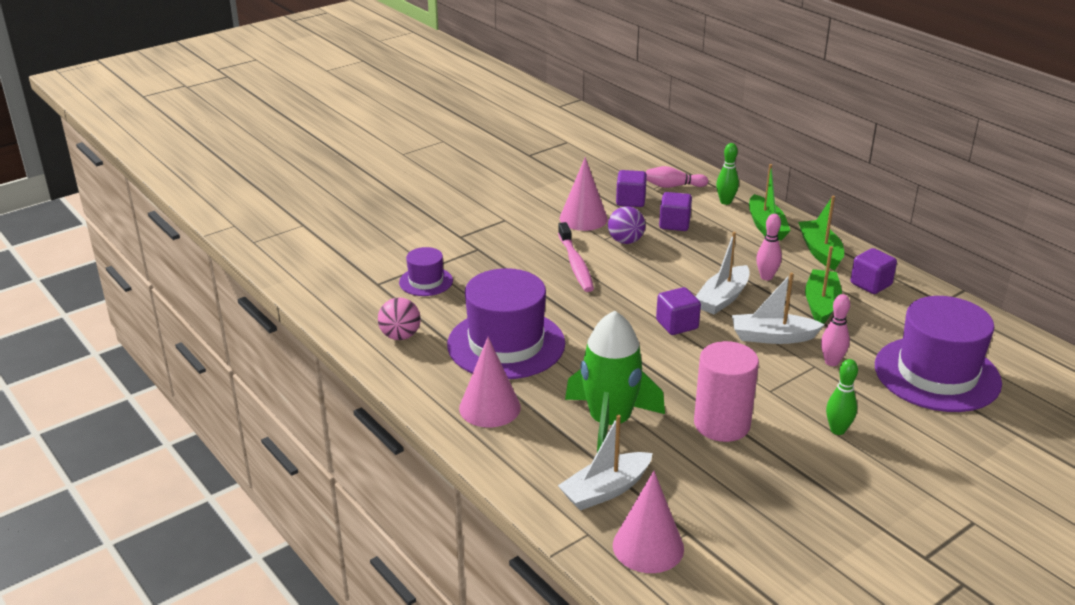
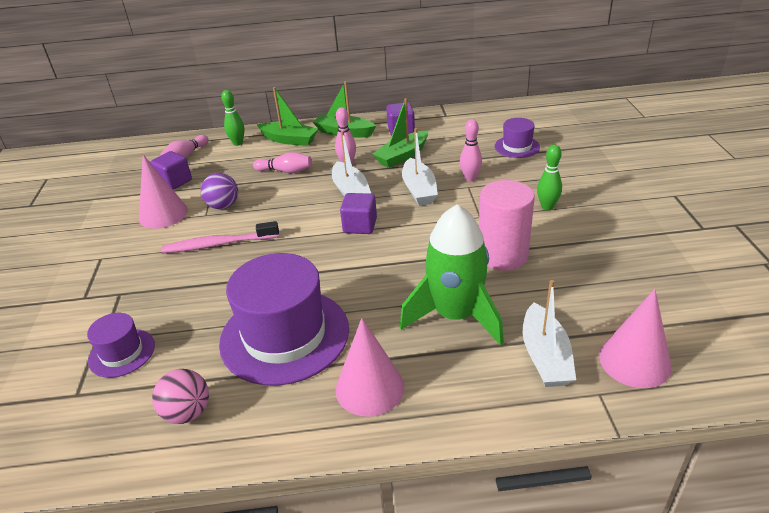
camera: 55 degrees left, 5 degrees up
pink toothbrush [558,222,594,292] -> pink toothbrush turned 150 degrees clockwise [162,221,279,253]
purple cube [659,192,692,231] -> none
white boat [732,273,825,344] -> white boat turned 45 degrees counterclockwise [402,128,438,206]
green boat [805,246,842,324] -> green boat turned 90 degrees counterclockwise [373,98,428,168]
purple hat [875,296,1002,412] -> purple hat [495,118,540,158], size x0.49
none -> pink bowling pin [253,152,312,173]

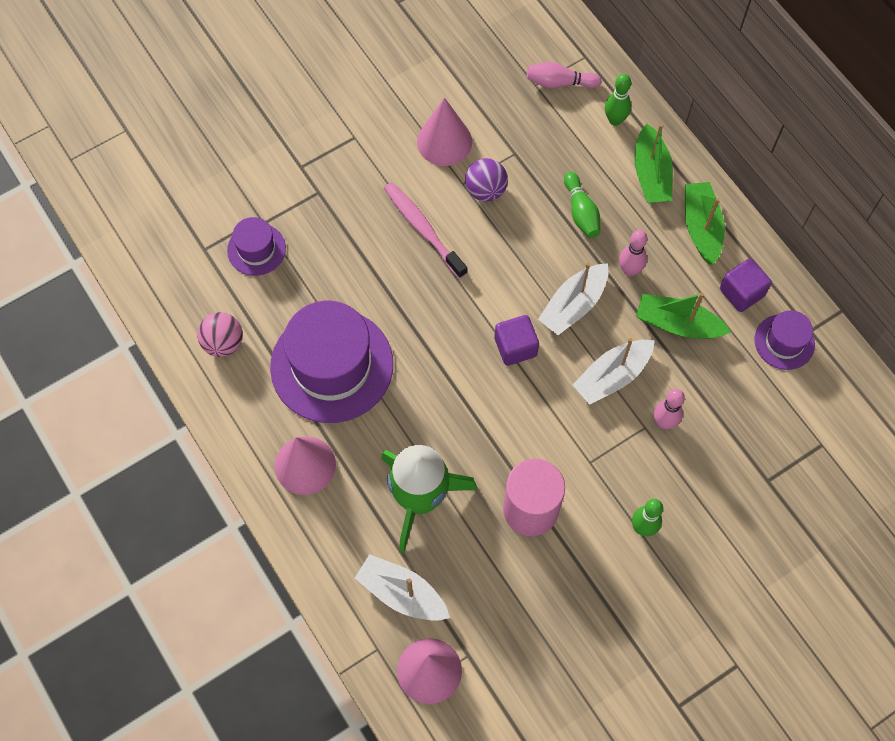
camera: 60 degrees right, 30 degrees up
purple cube [150,151,192,190] -> none
pink bowling pin [253,152,312,173] -> green bowling pin [564,172,600,238]
purple hat [495,118,540,158] -> purple hat moved to [754,310,815,370]
white boat [523,280,576,387] -> white boat turned 60 degrees clockwise [355,554,450,621]

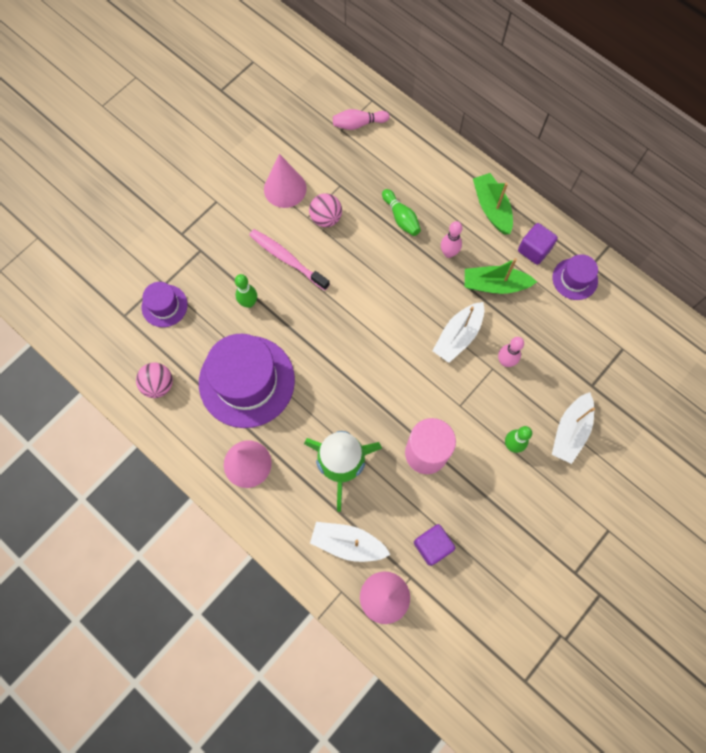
camera: 15 degrees left, 5 degrees up
purple ball [465,158,508,202] -> pink ball [309,193,342,227]
purple cube [495,315,539,366] -> purple cube moved to [414,524,455,566]
white boat [538,262,608,335] -> white boat moved to [552,392,595,464]
green bowling pin [605,74,631,126] -> green bowling pin moved to [235,274,257,308]
green boat [634,124,673,203] -> none

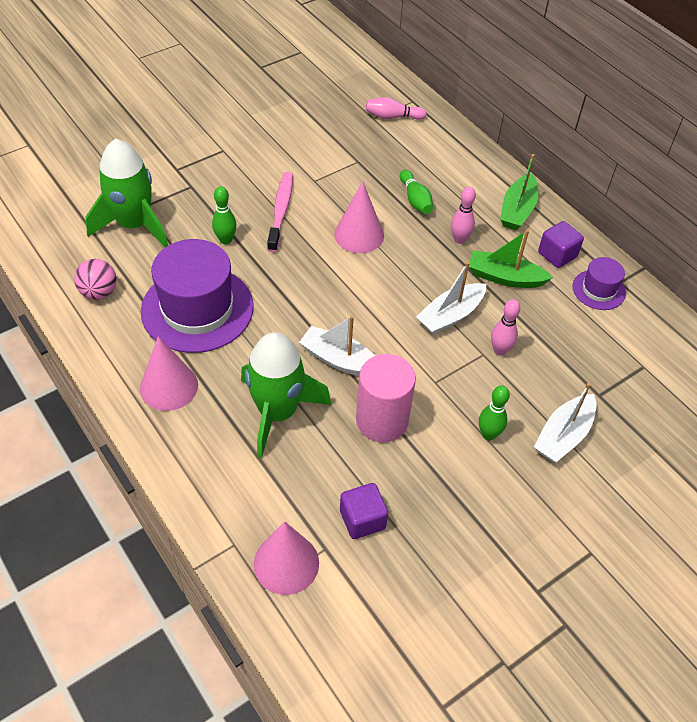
camera: 10 degrees right, 20 degrees down
purple hat [142,282,188,327] -> green rocket [86,139,168,247]
pink toothbrush [249,229,330,291] -> pink toothbrush turned 45 degrees clockwise [267,172,293,252]
pink cone [264,154,307,208] -> pink cone moved to [334,181,384,253]
pink ball [309,193,342,227] -> none
white boat [310,522,391,562] -> white boat moved to [299,316,375,376]
green boat [473,173,513,235] -> green boat turned 150 degrees counterclockwise [500,154,538,230]

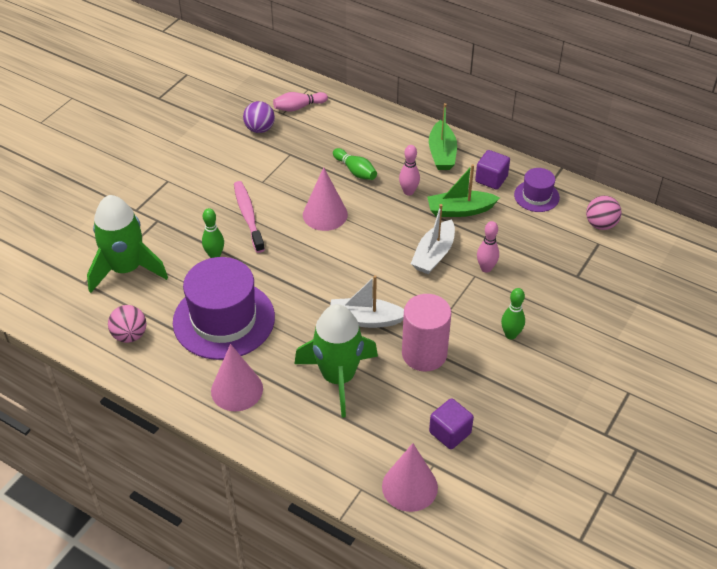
camera: 20 degrees left, 5 degrees down
white boat [534,383,596,462] -> none
none -> purple ball [243,101,275,133]
none -> pink ball [586,196,622,230]

